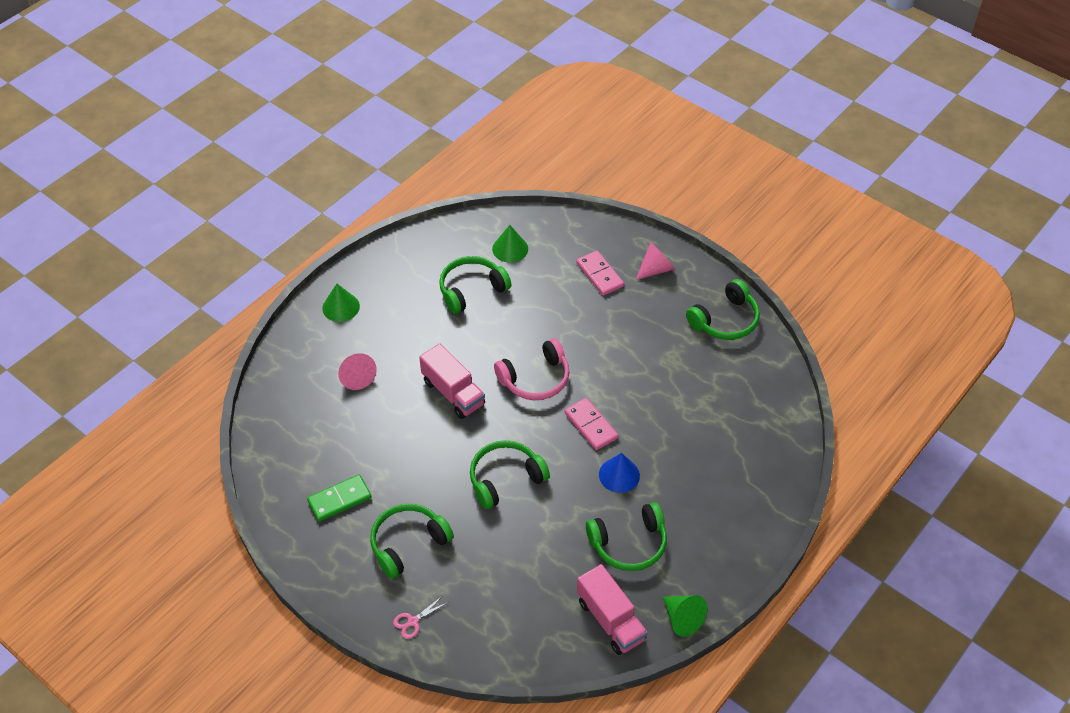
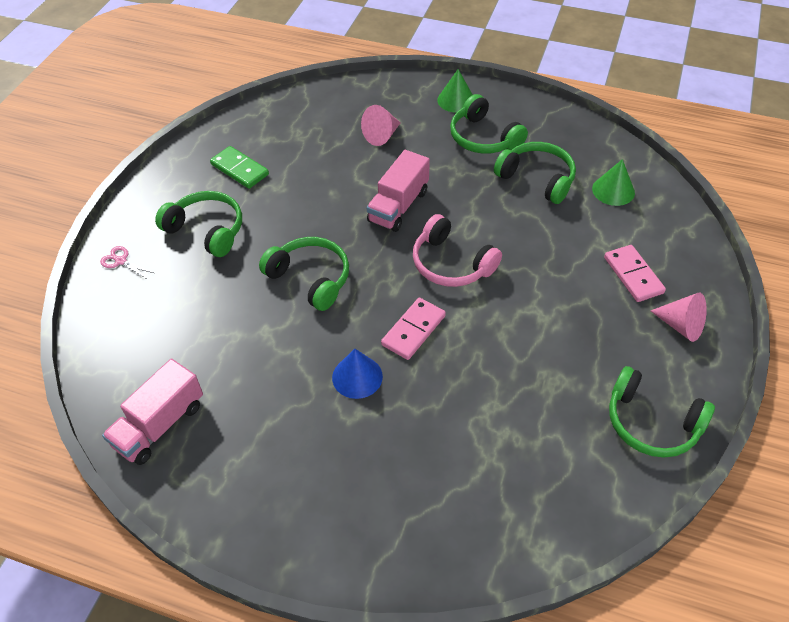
camera: 70 degrees right, 0 degrees up
pink domino [576,251,624,296] -> pink domino turned 60 degrees counterclockwise [604,245,666,302]
green headphones [586,502,667,571] -> green headphones moved to [450,94,528,154]
green cone [663,595,707,637] -> none

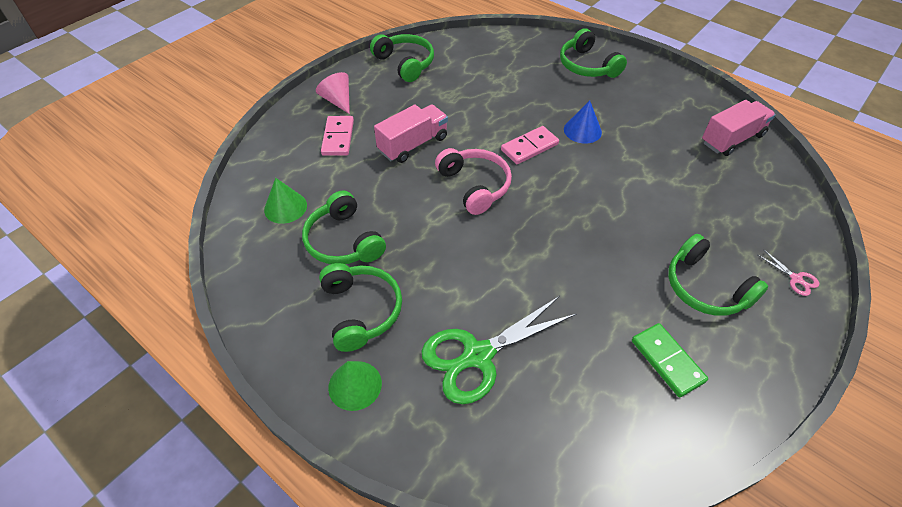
camera: 160 degrees left, 0 degrees up
green headphones [259,237,349,311] -> green headphones moved to [560,28,627,78]
pink cone [361,105,401,146] -> green scissors [421,296,576,404]
pink truck [367,150,430,232] -> pink truck moved to [374,105,448,163]

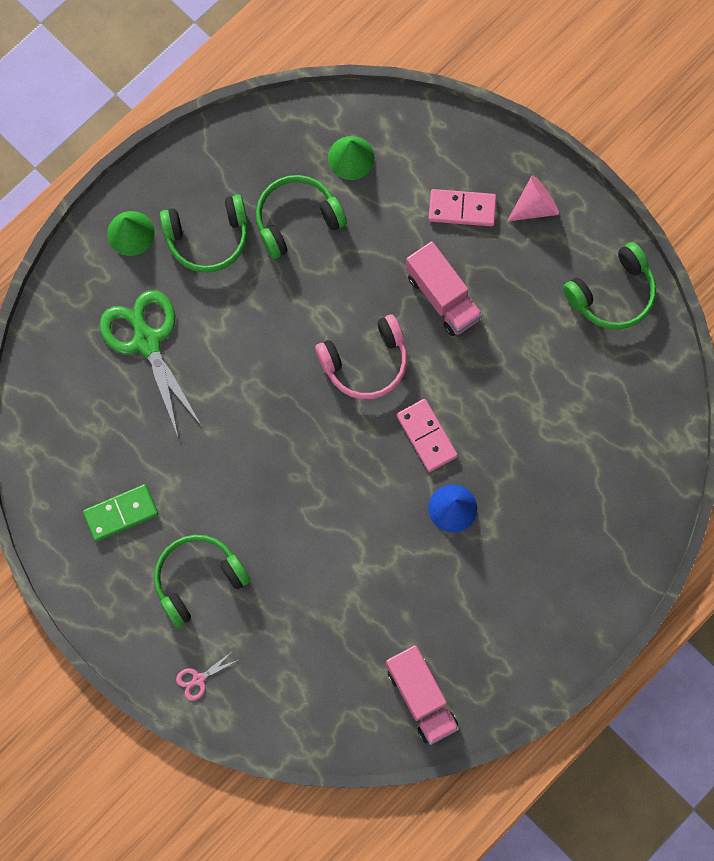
camera: 95 degrees right, 25 degrees up
green headphones [560,28,627,78] -> none

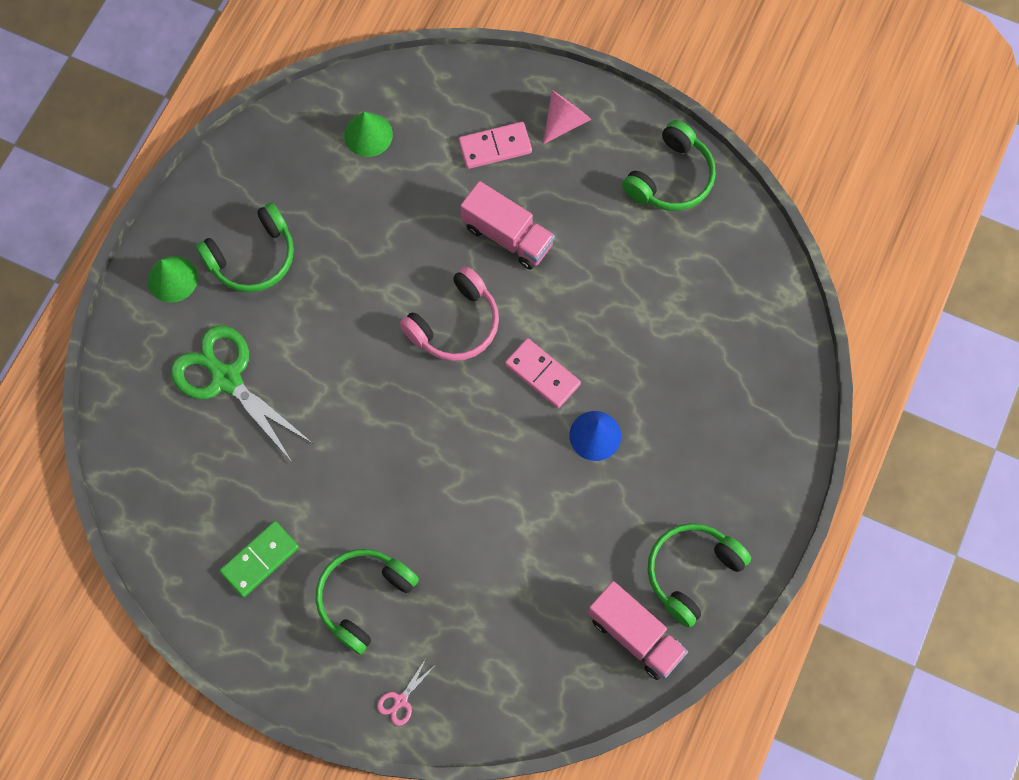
camera: 20 degrees left, 5 degrees down
green headphones [256,175,347,259] -> green headphones moved to [647,523,751,628]

